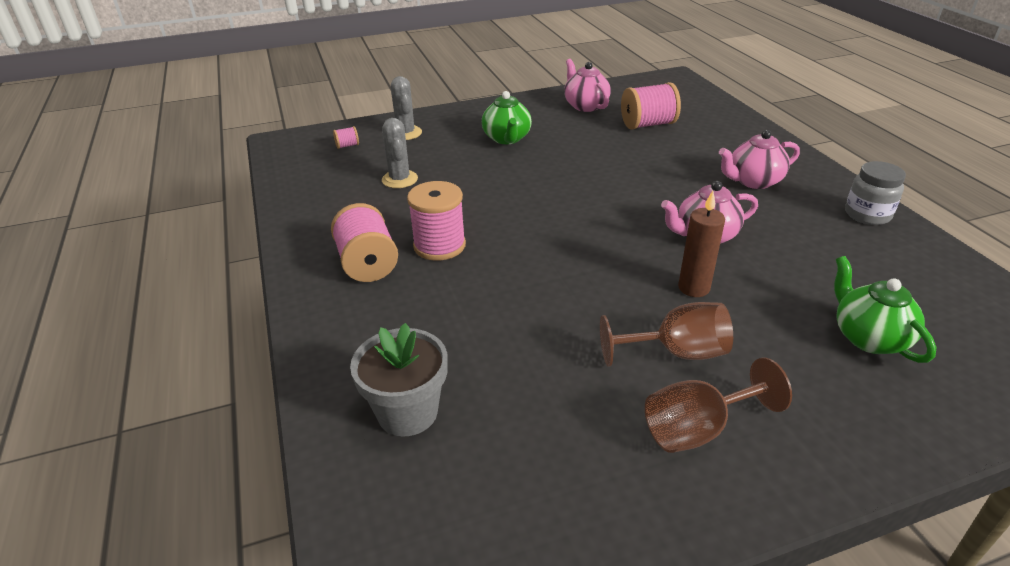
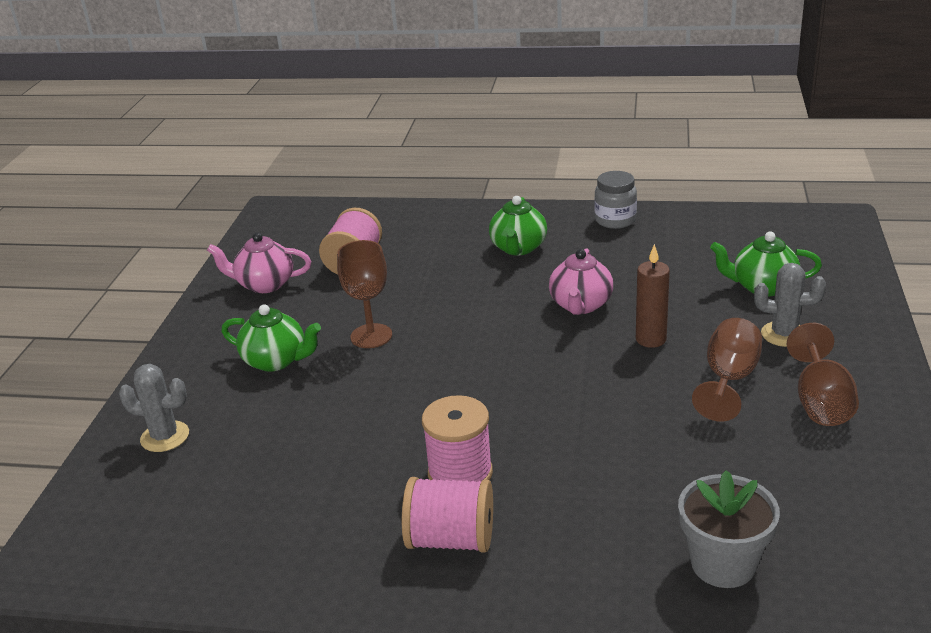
camera: 60 degrees left, 5 degrees down
pink spool [333,126,359,149] -> none
grey cactus [382,118,418,188] -> grey cactus moved to [754,263,826,347]
pink teapot [719,130,800,189] -> green teapot [489,196,547,255]
none -> brown goblet [337,240,392,348]

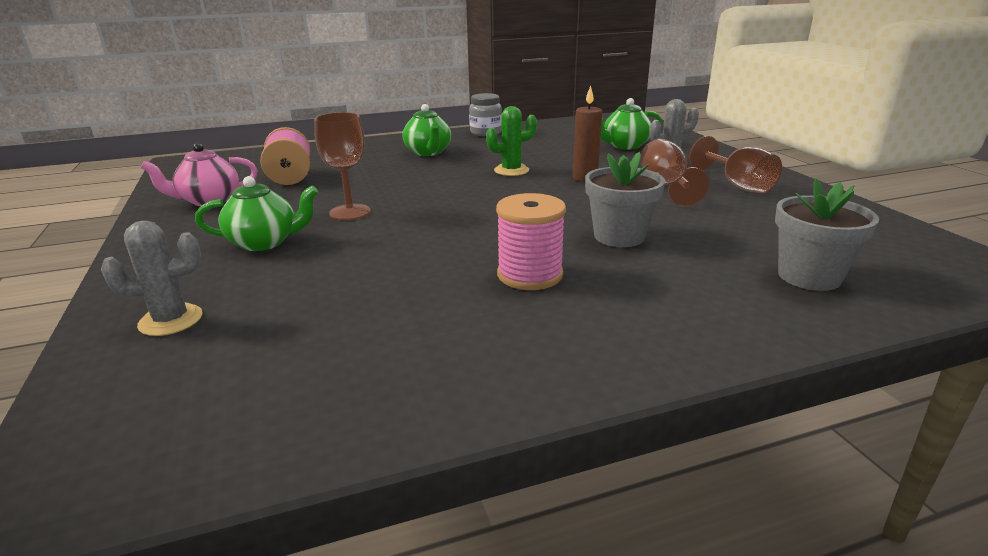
camera: 30 degrees left, 5 degrees down
pink spool [402,477,493,553] -> none
pink teapot [549,249,613,315] -> green cactus [486,106,537,176]
none -> grey flower pot [585,152,665,247]

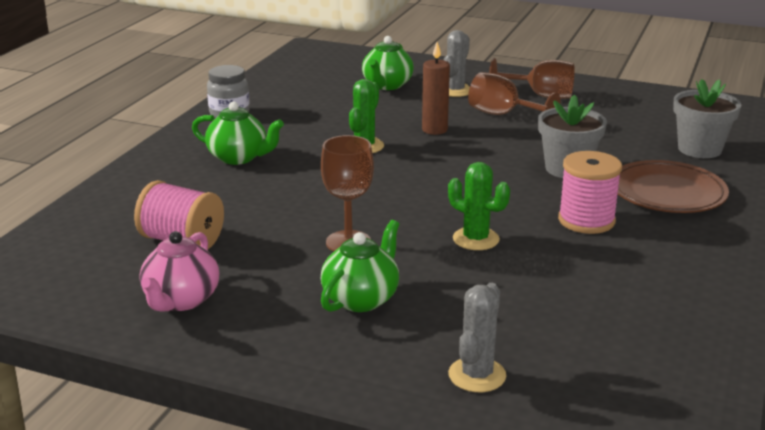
camera: 50 degrees left, 0 degrees up
none -> green cactus [448,162,510,250]
none -> brown plate [618,160,729,213]

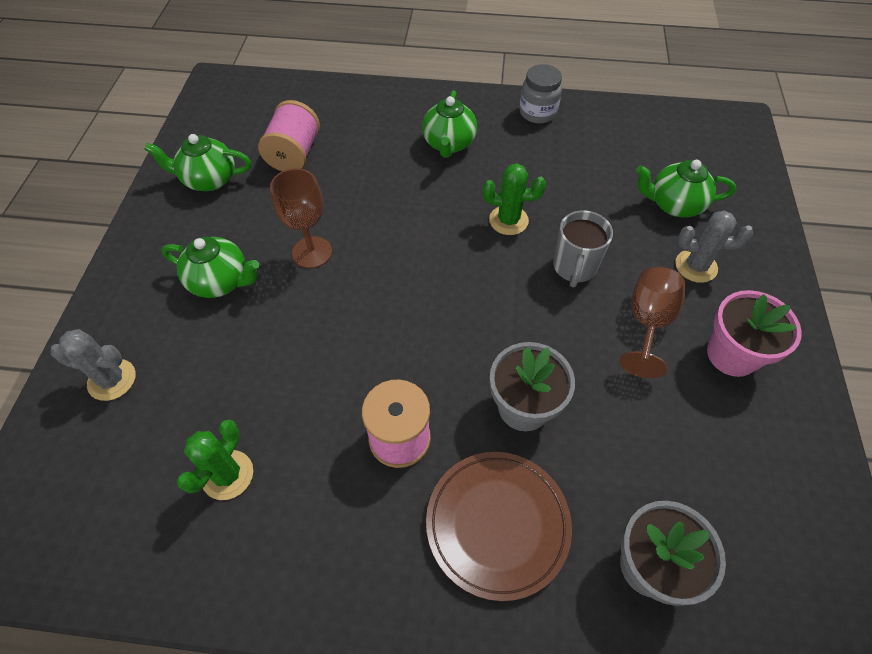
camera: 75 degrees right, 30 degrees up
pink teapot [140,231,219,312] -> green teapot [144,134,251,191]
brown candle [422,42,450,135] -> grey mug [553,210,613,287]
green cactus [448,162,510,250] -> green cactus moved to [177,420,253,500]
brown goblet [489,58,575,99] -> pink flower pot [707,290,802,377]

